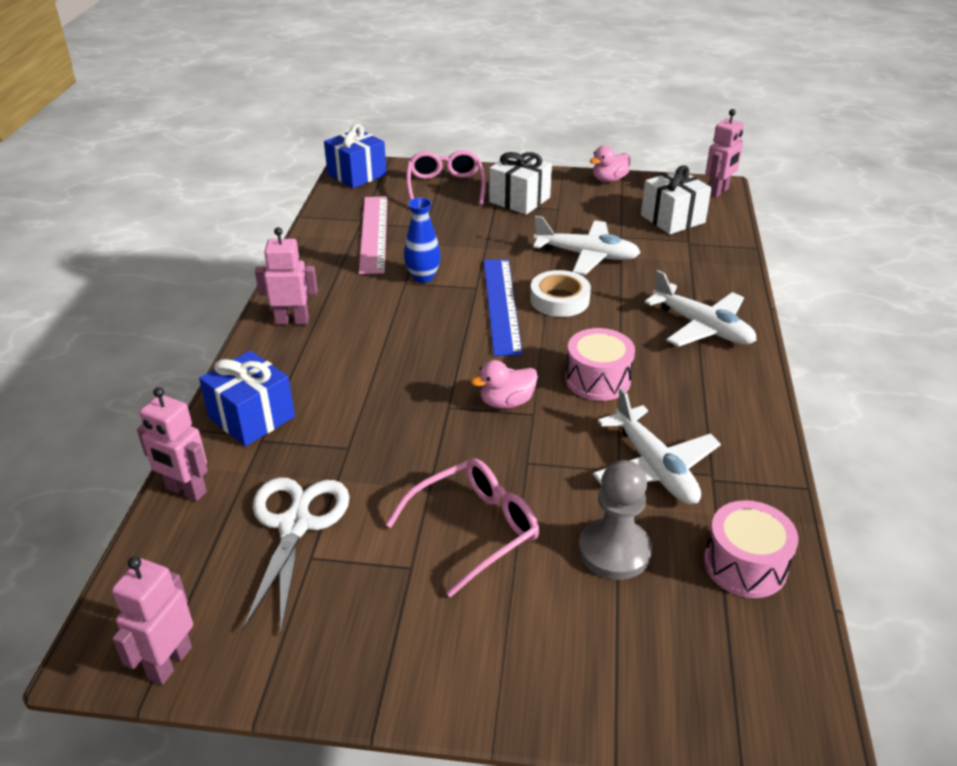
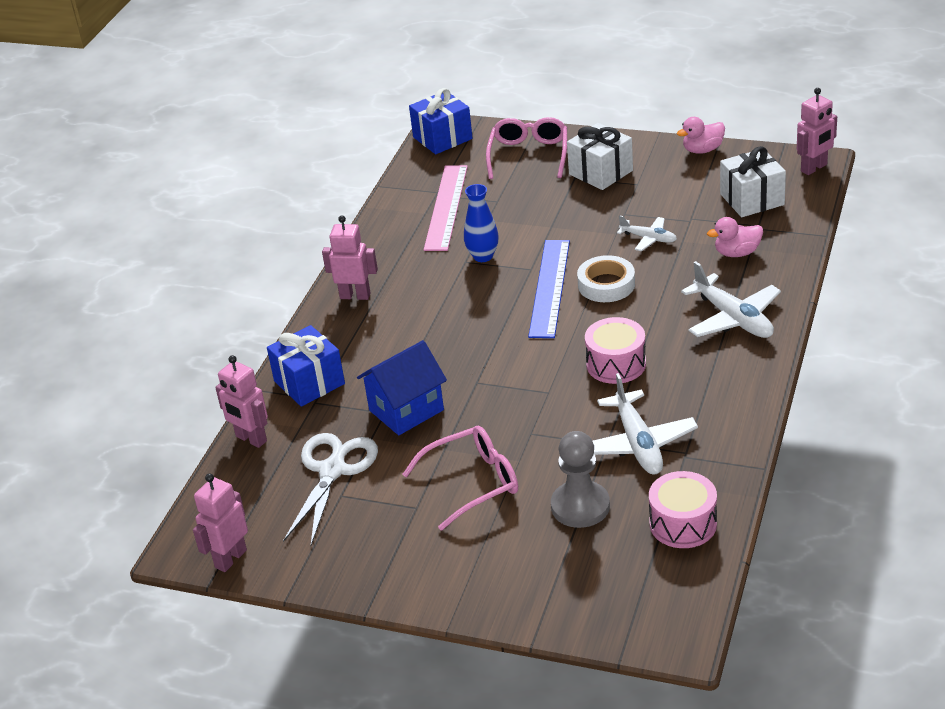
camera: 15 degrees right, 0 degrees up
pink duck [471,360,538,409] -> pink duck moved to [707,217,763,257]
white plane [533,216,641,275] -> white plane [617,215,677,251], size x0.58
none -> blue house [357,340,447,435]

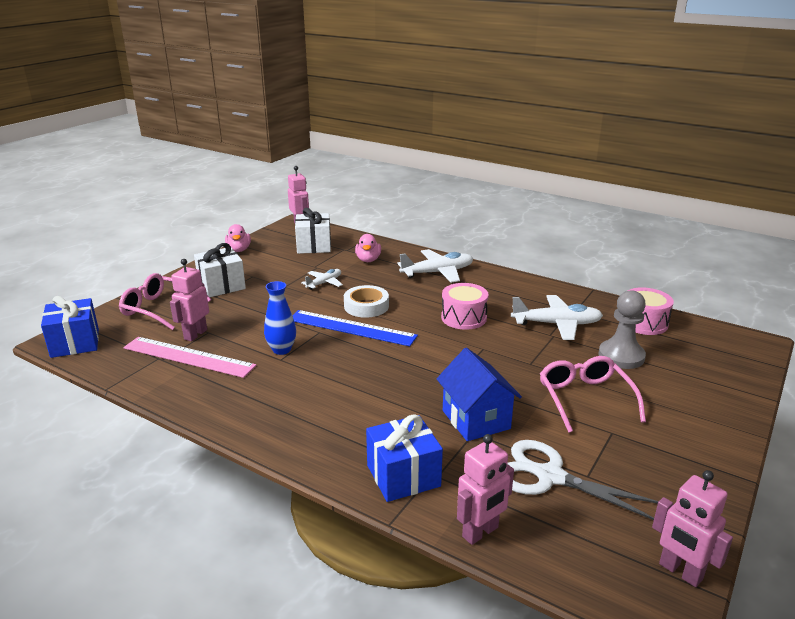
camera: 80 degrees left, 10 degrees down
pink robot [322,215,378,300] -> pink robot moved to [170,259,209,341]

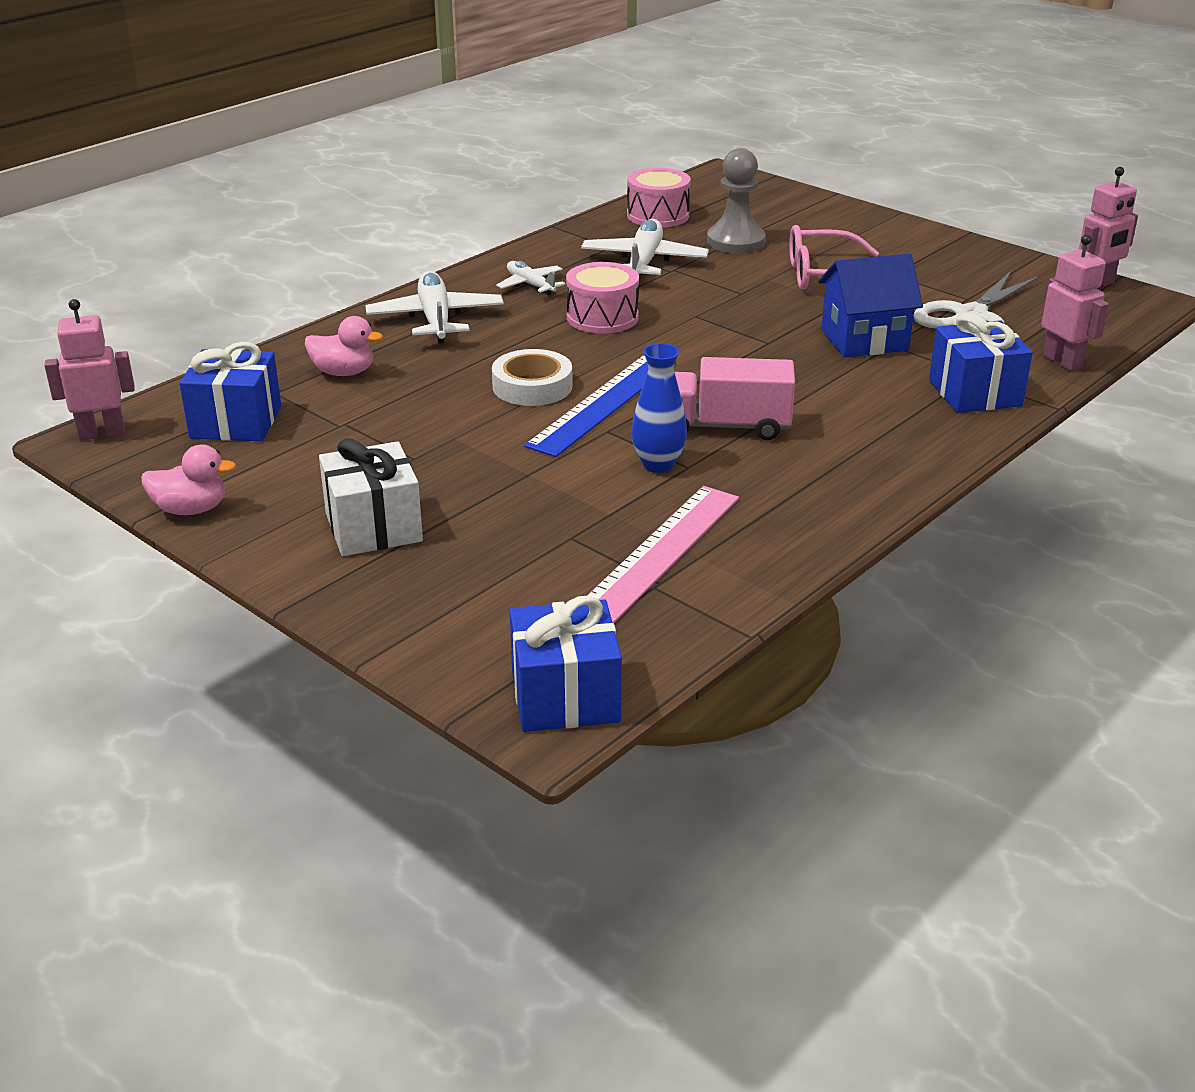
camera: 80 degrees left, 5 degrees up
pink glasses [119,273,211,330] -> none
pink robot [170,259,209,341] -> none
white gift [295,208,331,254] -> blue gift [179,342,281,441]
white plane [301,269,343,290] -> white plane moved to [496,261,565,295]
none -> pink truck [674,357,795,440]

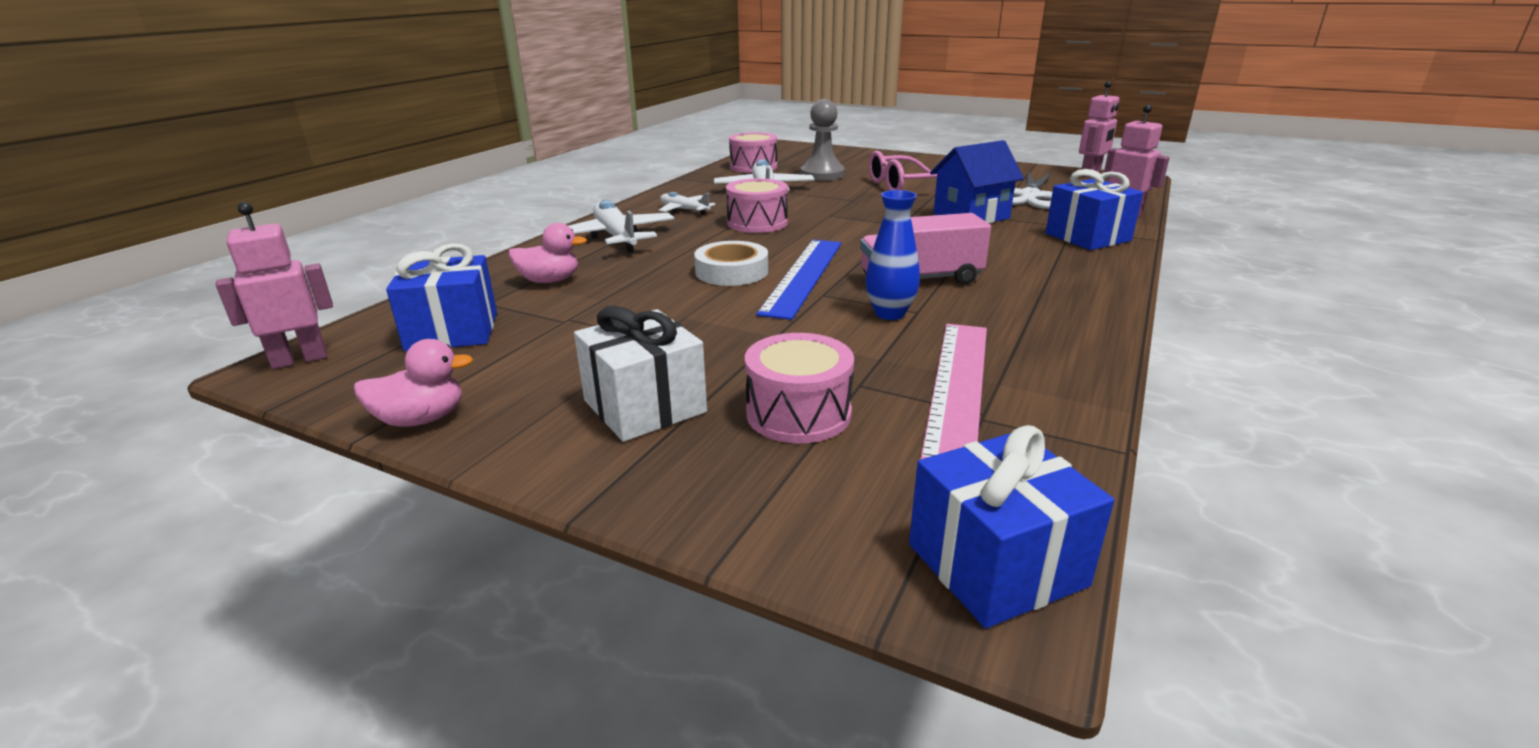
camera: 15 degrees left, 5 degrees down
none -> pink drum [745,333,854,443]

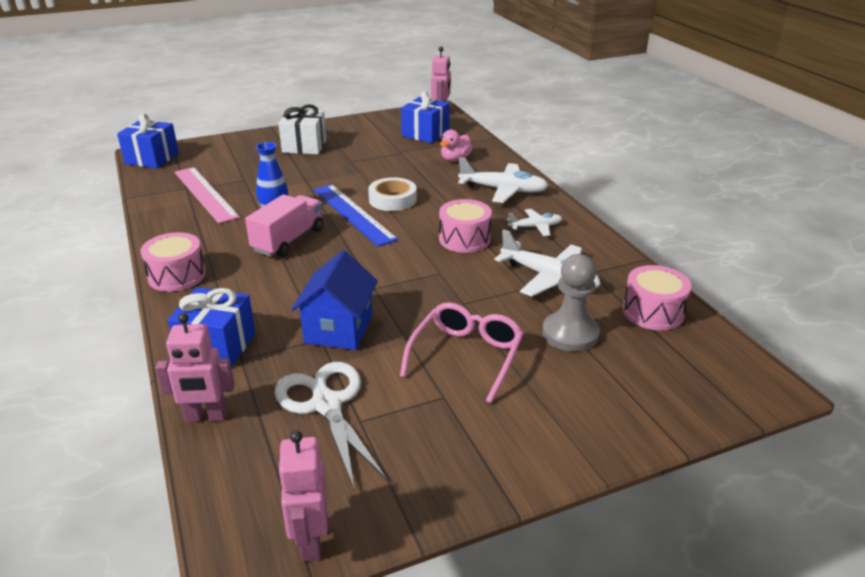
camera: 130 degrees right, 5 degrees up
pink duck [354,339,473,427] -> none
pink drum [745,333,854,443] -> pink drum moved to [141,232,206,292]

